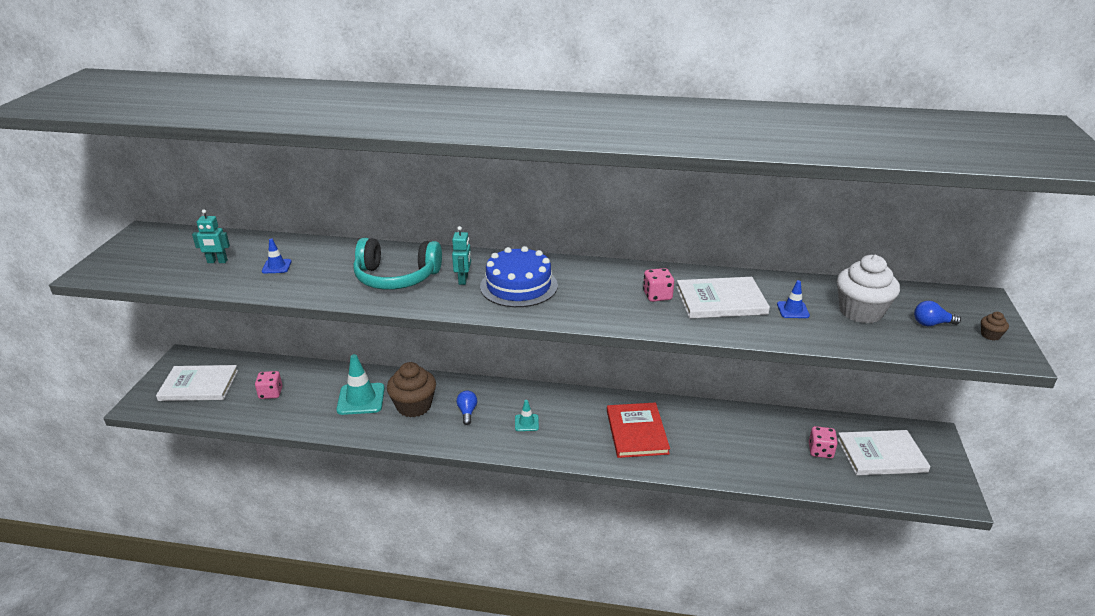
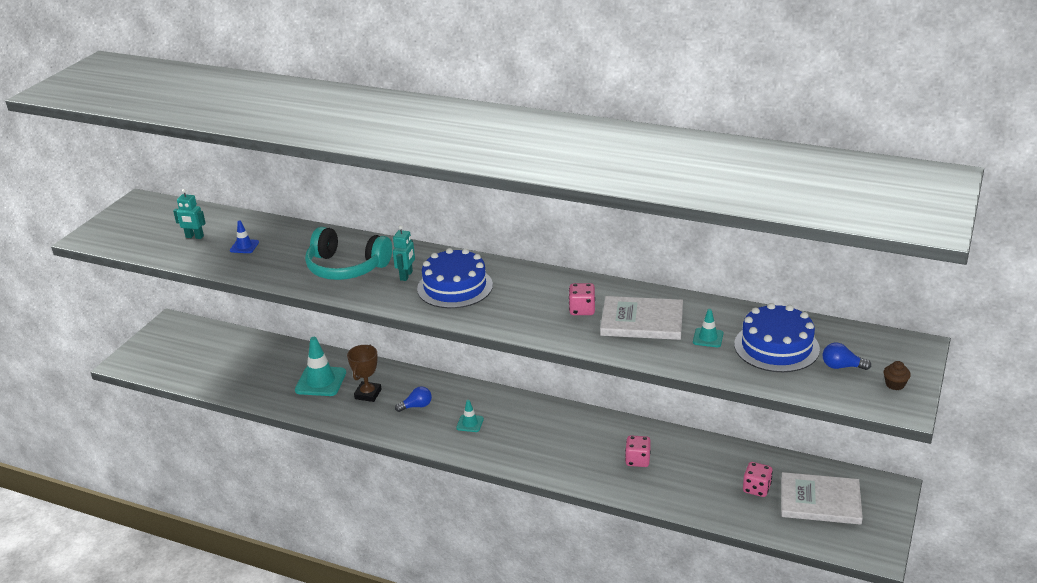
camera: 15 degrees right, 0 degrees up
white book [156,365,238,401] -> none
pink dice [255,371,283,399] -> pink dice moved to [625,435,651,467]
brown cupcake [387,362,436,417] -> brown trophy [347,345,382,402]
blue light bulb [457,391,477,425] -> blue light bulb turned 60 degrees clockwise [395,386,432,412]
red book [607,402,670,458] -> none
blue traffic cone [777,280,810,318] -> turquoise traffic cone [693,309,723,347]
white cupcake [837,255,900,323] -> blue cake [734,303,820,372]

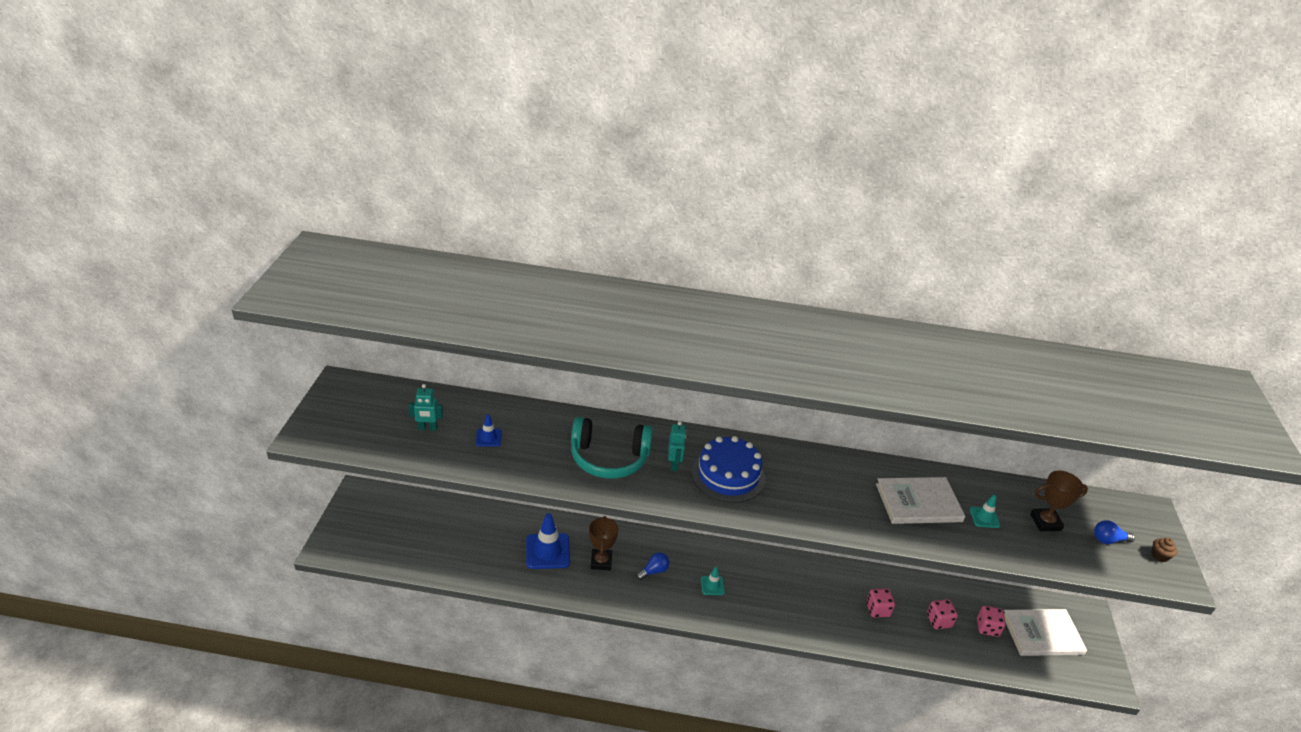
camera: 20 degrees left, 5 degrees up
turquoise traffic cone [295,337,346,396] -> blue traffic cone [526,513,570,569]
pink dice [569,283,595,315] -> pink dice moved to [927,599,958,629]
blue cake [734,303,820,372] -> brown trophy [1030,470,1088,531]

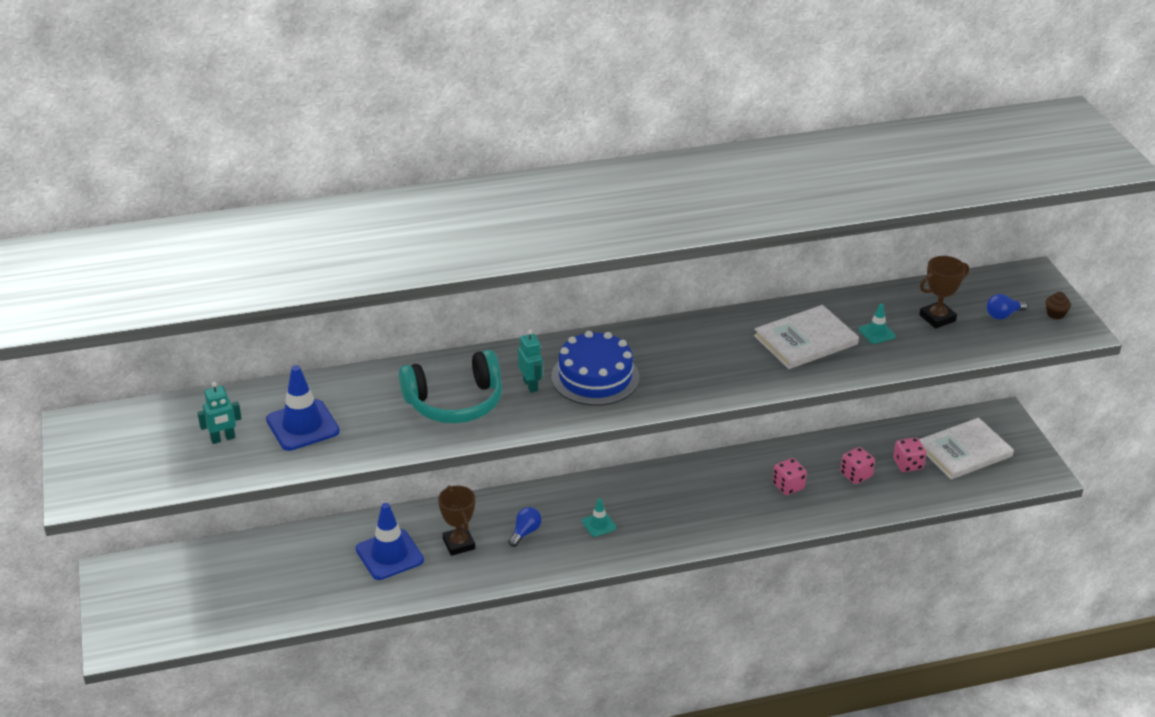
camera: 20 degrees left, 0 degrees up
blue traffic cone [476,414,502,447] -> blue traffic cone [266,365,340,451], size x1.94

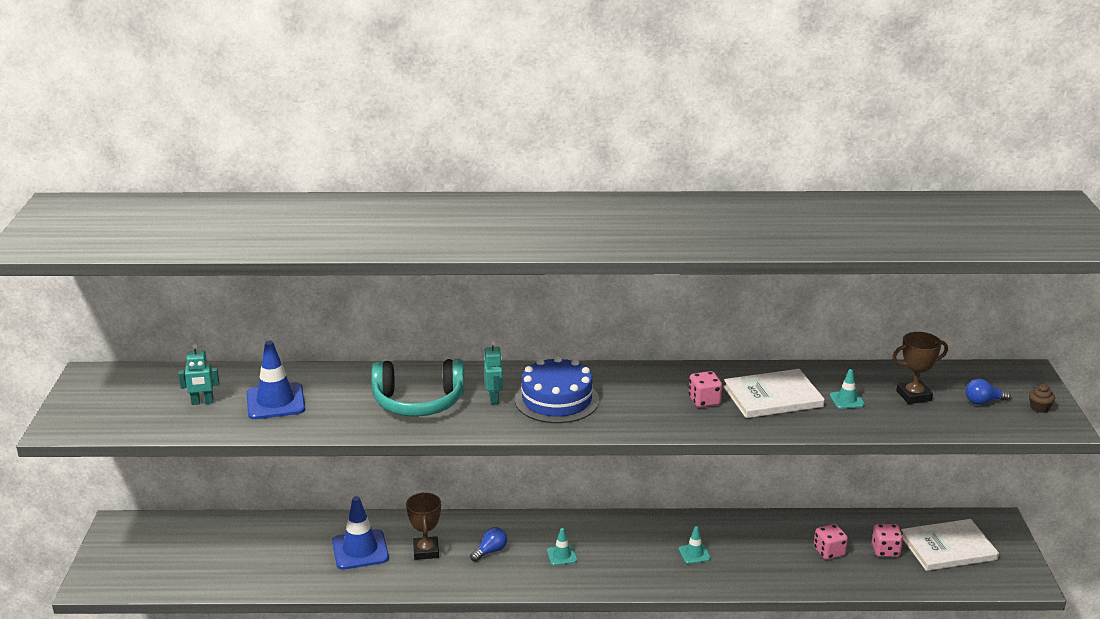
camera: 15 degrees right, 10 degrees down
pink dice [773,458,807,495] -> pink dice moved to [689,371,722,407]
none -> turquoise traffic cone [679,526,711,564]

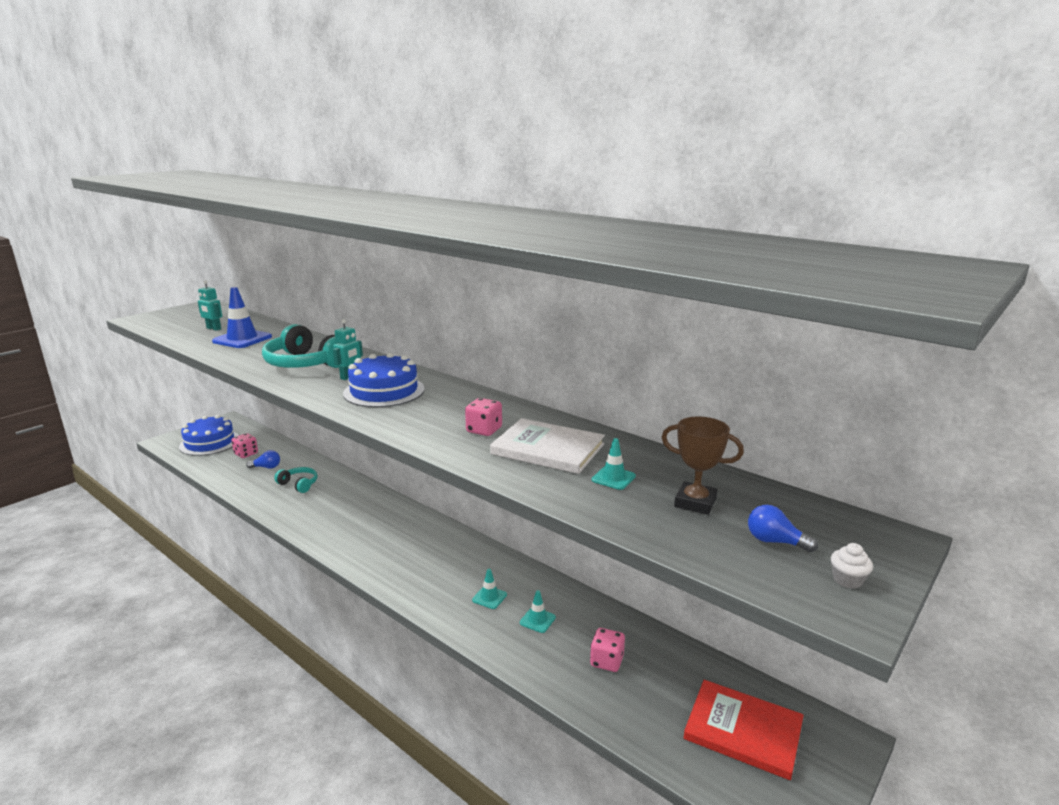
camera: 40 degrees right, 5 degrees down
blue traffic cone [332,496,389,570] -> turquoise headphones [274,467,317,493]
brown trophy [406,492,441,560] -> none
blue light bulb [470,527,507,562] -> blue light bulb moved to [246,450,280,469]
turquoise traffic cone [547,528,577,566] -> turquoise traffic cone moved to [520,590,556,633]
pink dice [872,524,903,557] -> pink dice moved to [231,433,258,458]
white book [901,519,999,571] -> red book [684,680,804,780]
brown cupcake [1029,384,1055,413] -> white cupcake [831,543,873,589]
none -> blue cake [179,415,239,456]

